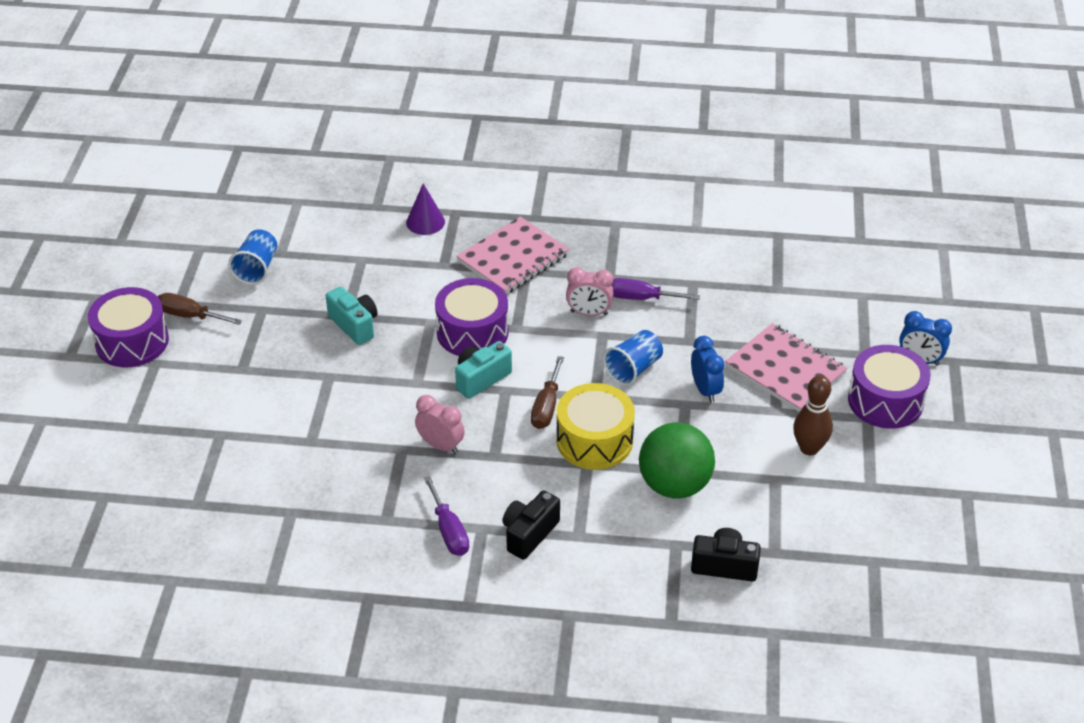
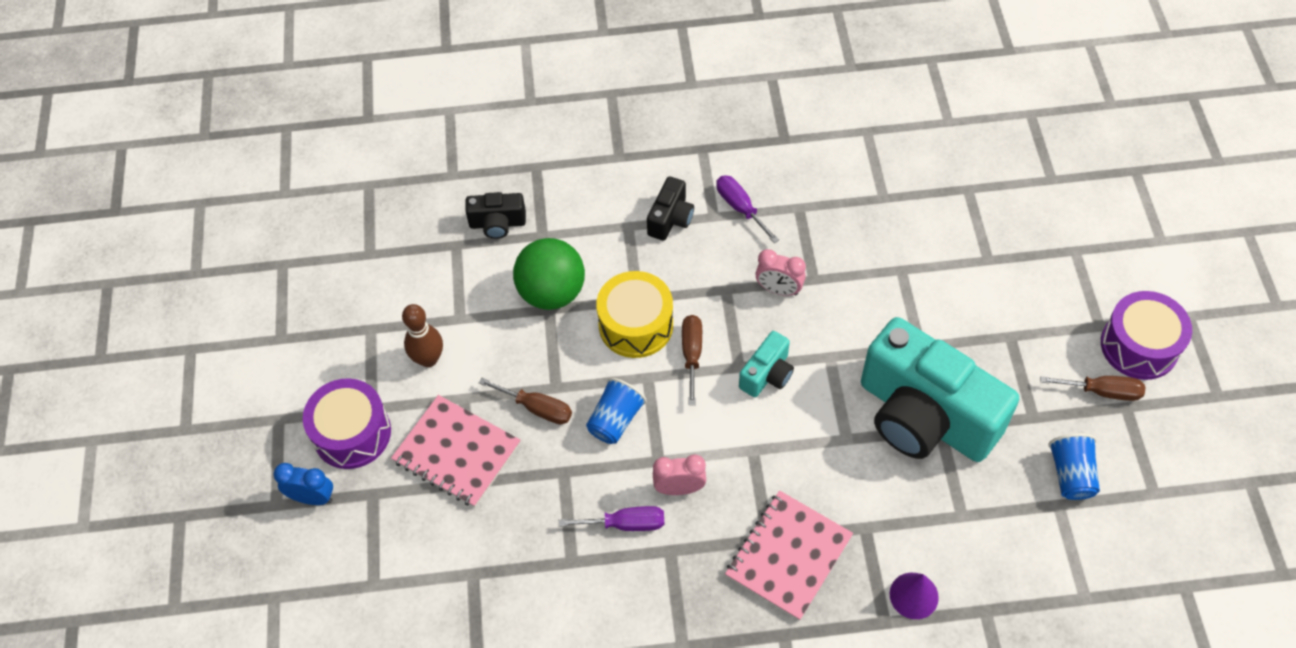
camera: 170 degrees right, 15 degrees up
turquoise camera [326,286,377,345] -> turquoise camera [861,317,1019,462], size x2.33
purple drum [435,278,509,356] -> none
blue clock [691,336,724,403] -> brown screwdriver [479,378,572,424]

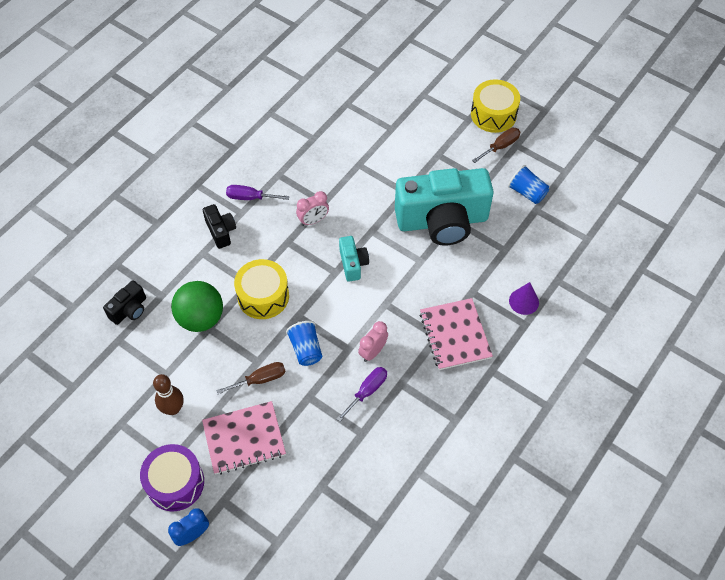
camera: 50 degrees left, 0 degrees up
brown screwdriver [682,315,702,405] -> none
purple drum [1101,291,1192,380] -> yellow drum [471,79,520,133]

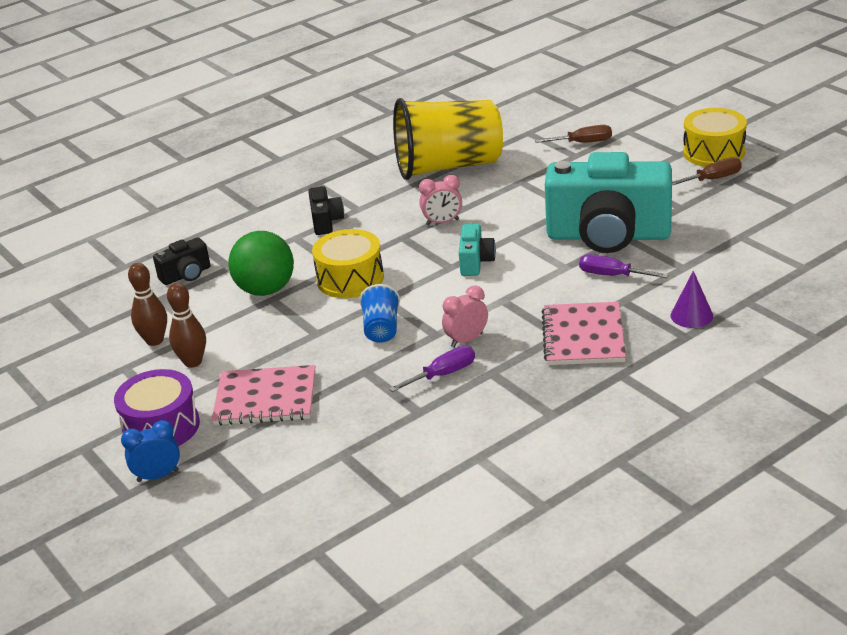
camera: 20 degrees right, 25 degrees down
brown screwdriver [216,362,286,394] -> brown screwdriver moved to [535,125,612,143]
purple screwdriver [226,185,289,200] -> purple screwdriver moved to [579,254,669,278]
blue cup [508,165,549,204] -> none
none -> brown bowling pin [128,263,167,346]
none -> yellow cup [393,98,503,180]

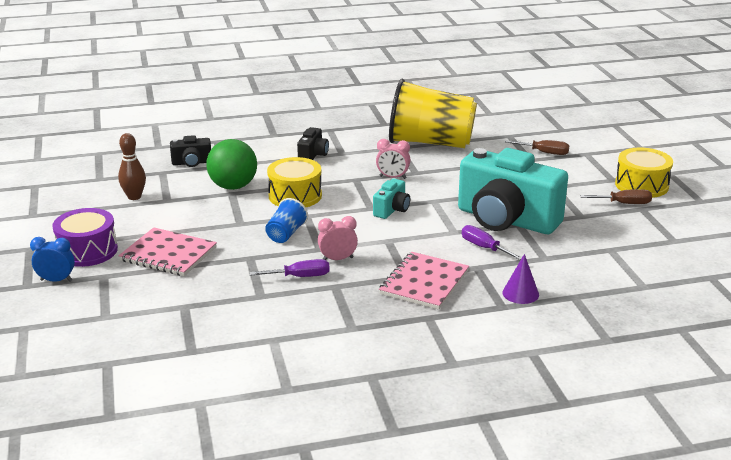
camera: 20 degrees right, 5 degrees down
brown bowling pin [167,283,206,368] -> none

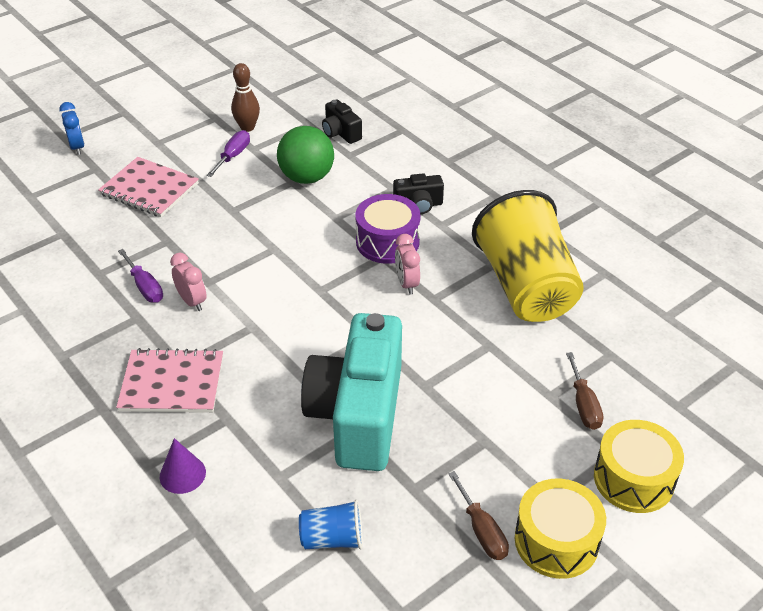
camera: 65 degrees right, 15 degrees up
purple drum [52,208,118,267] -> purple drum moved to [356,194,420,264]
pink notebook [119,227,217,276] -> pink notebook turned 60 degrees counterclockwise [98,157,199,217]
blue cup [265,198,308,243] -> blue cup moved to [299,499,363,549]
yellow drum [267,157,322,207] -> yellow drum moved to [594,420,684,513]
turquoise camera [373,179,410,219] -> none
purple screwdriver [462,225,522,260] -> purple screwdriver moved to [206,130,250,177]

